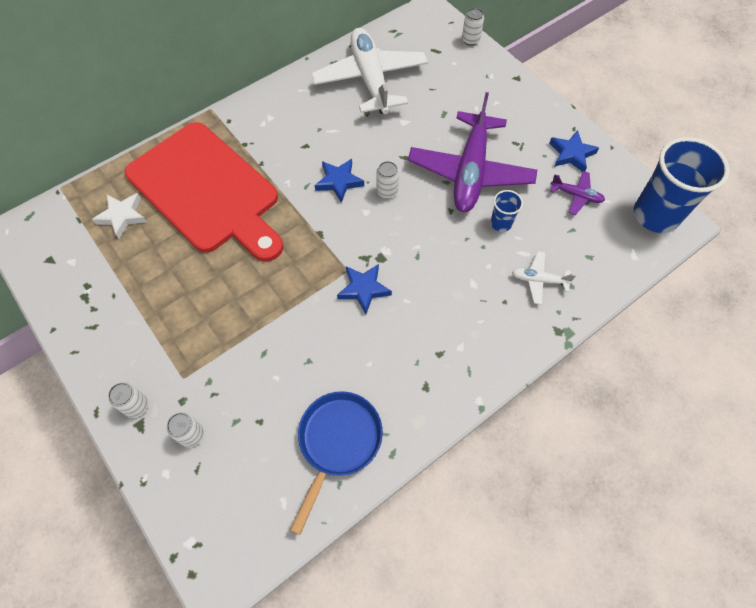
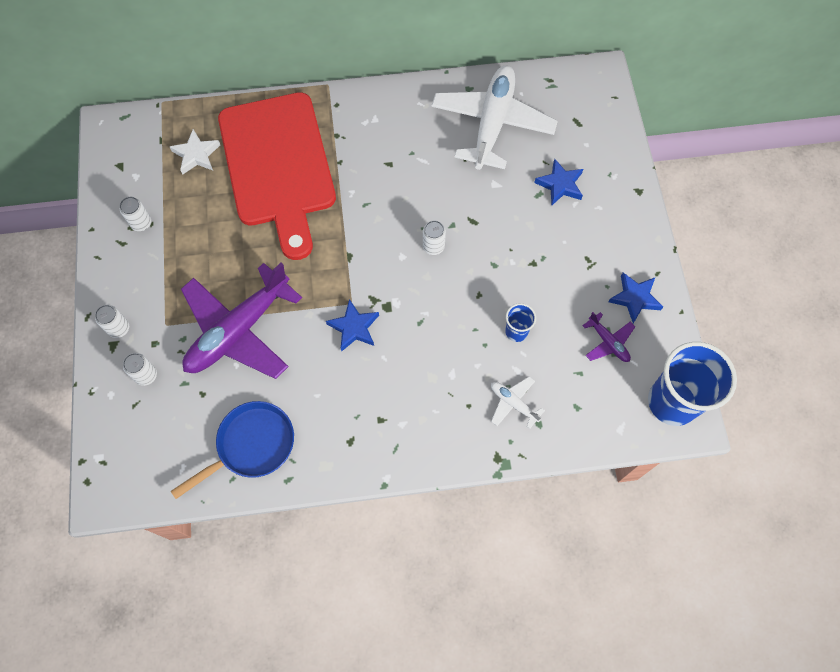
camera: 30 degrees right, 5 degrees up
blue star [315,159,364,203] -> blue star moved to [534,159,583,206]
purple plane [408,92,537,212] -> purple plane moved to [181,263,302,379]
white can [462,8,484,46] -> white can moved to [120,197,151,231]

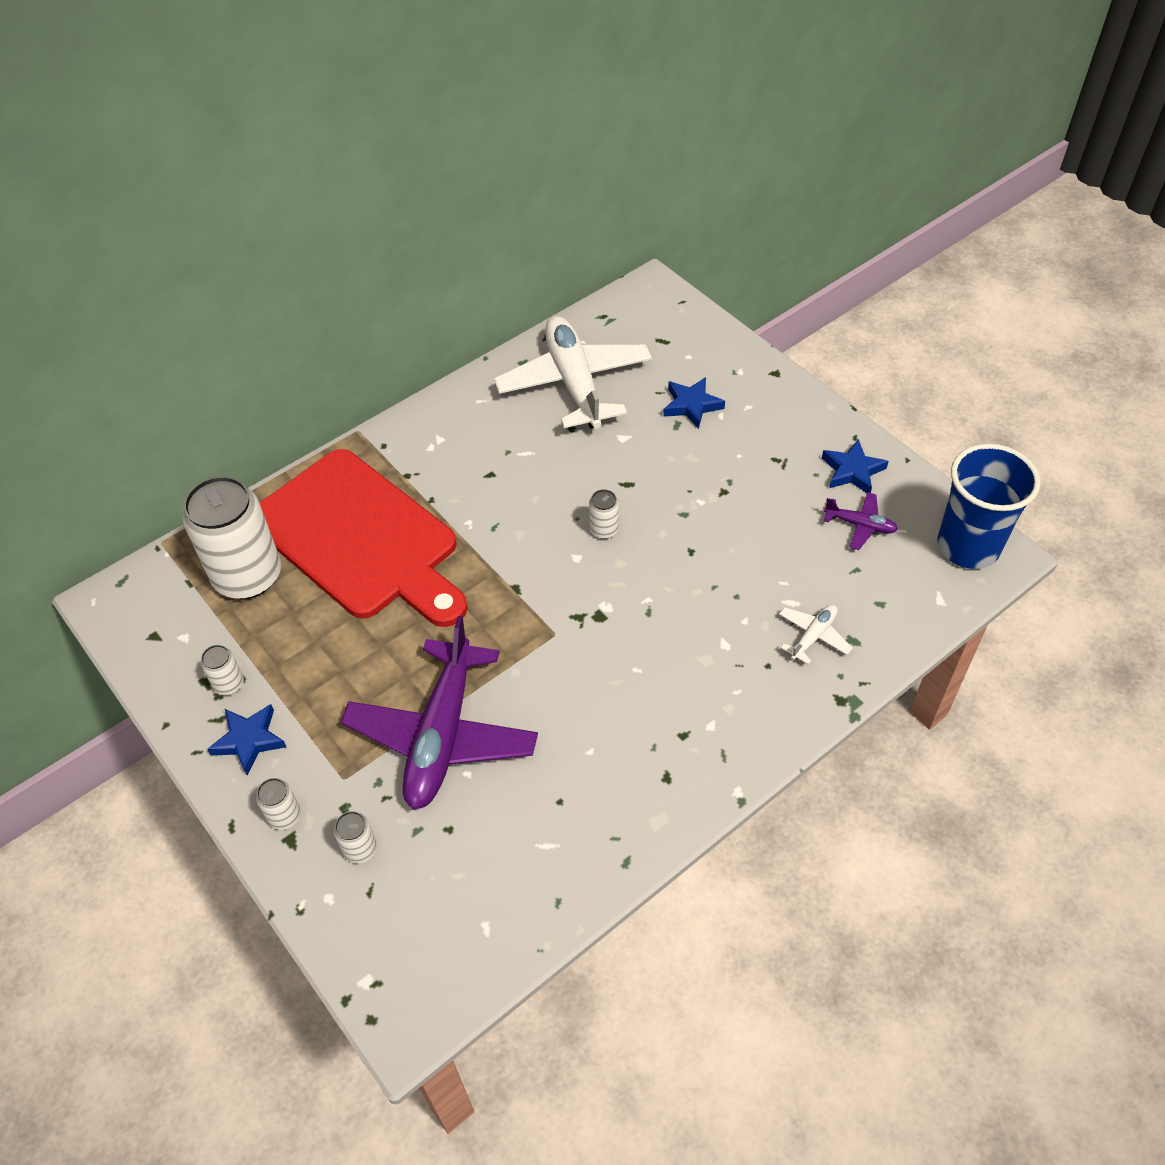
camera: 30 degrees left, 15 degrees down
white star [170,129,220,175] -> white can [183,476,281,599]
blue pan [171,401,294,499] -> none
blue star [326,299,379,352] -> blue star moved to [207,704,286,776]
white plane [491,376,545,429] -> white plane turned 120 degrees clockwise [779,605,853,664]
blue cup [505,303,536,342] -> none

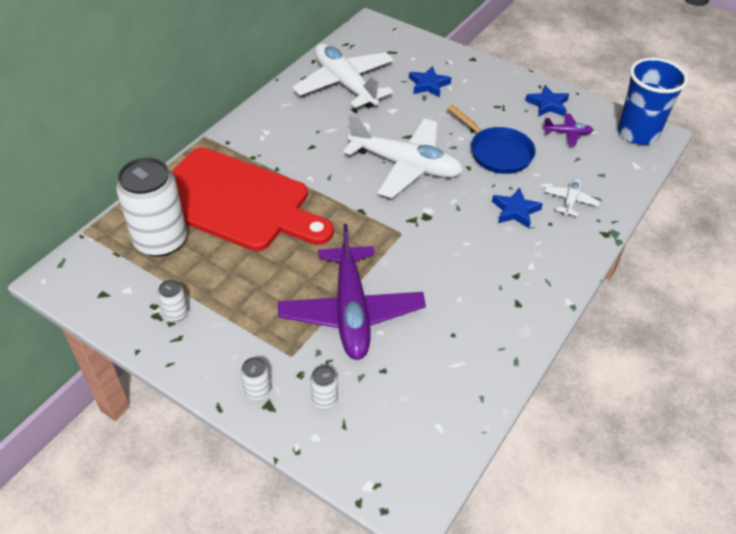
camera: 20 degrees left, 5 degrees down
blue star [207,704,286,776] -> blue star moved to [492,187,543,228]
white can [589,489,619,539] -> white plane [343,114,463,198]
none -> blue pan [447,105,536,174]

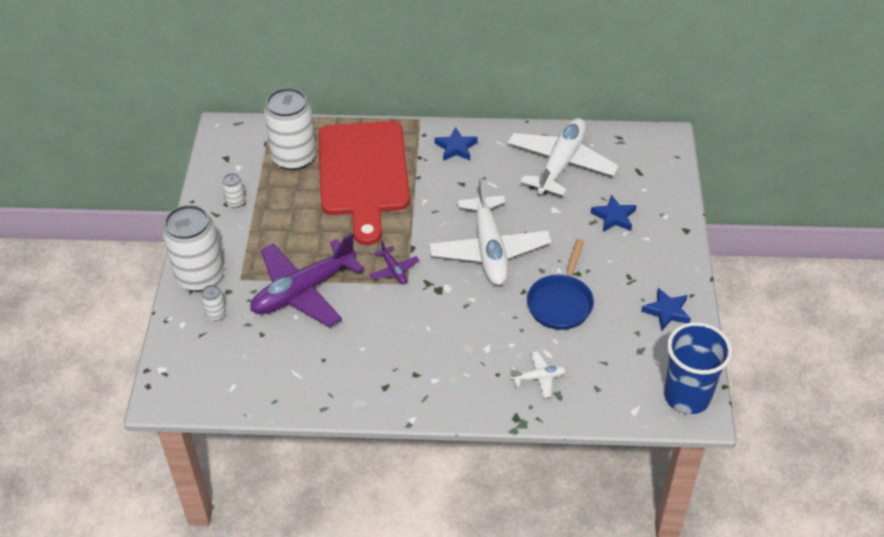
camera: 60 degrees right, 0 degrees up
white can [241,357,271,400] -> white can [163,205,224,292], size x2.40
blue star [492,187,543,228] -> blue star moved to [434,127,478,161]
purple plane [543,113,593,146] -> purple plane moved to [369,241,419,284]

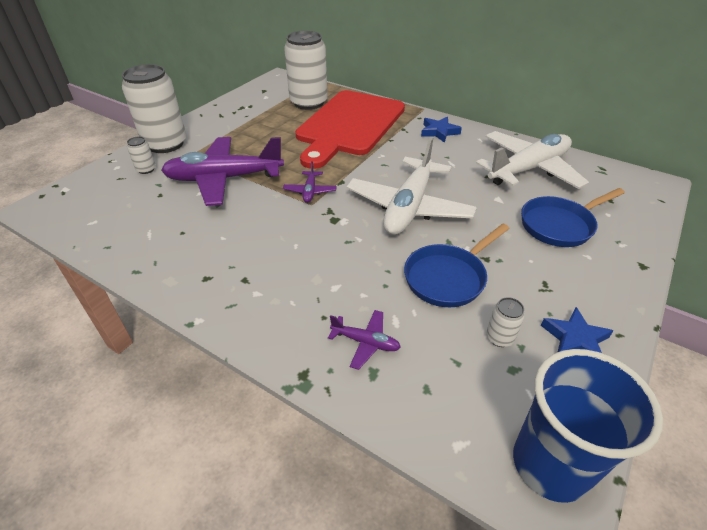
camera: 30 degrees right, 5 degrees down
white can [222,173,245,208] -> white can moved to [486,297,525,347]
white plane [511,351,566,398] -> purple plane [328,310,401,370]
blue star [591,195,637,232] -> blue pan [521,188,625,247]

